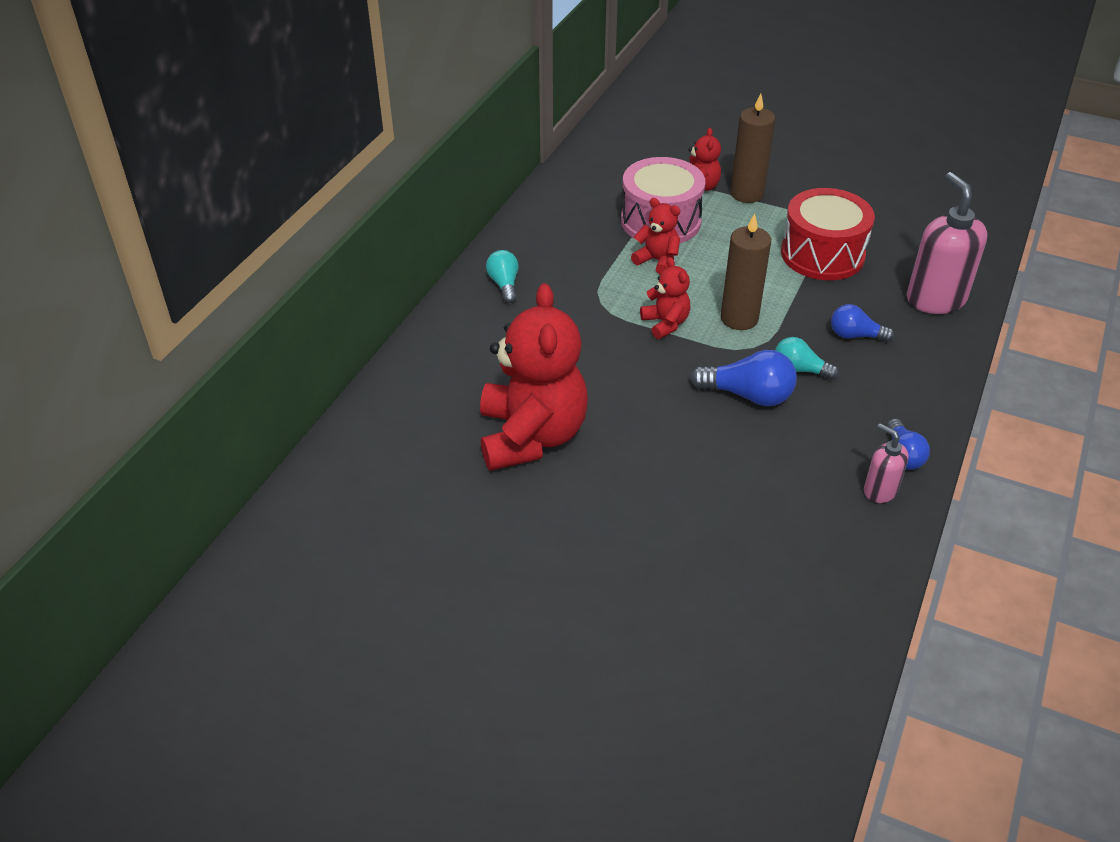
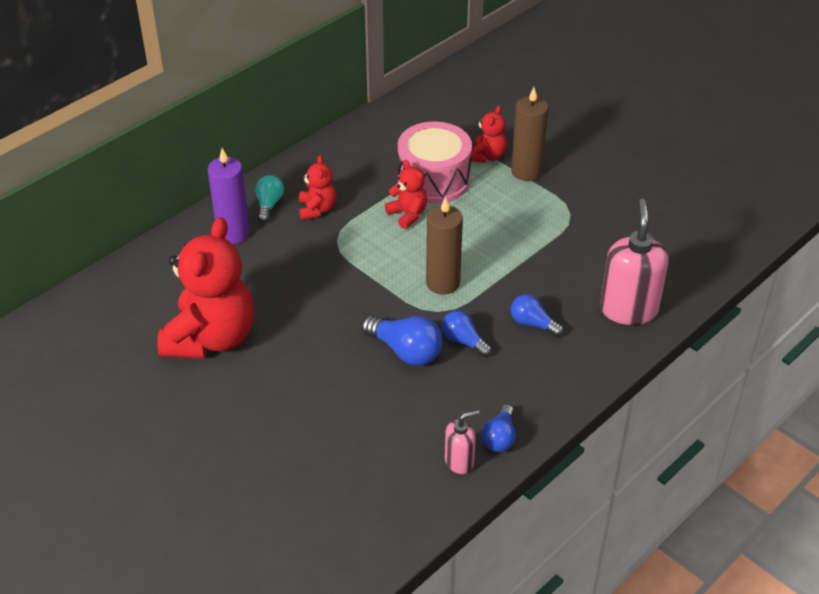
camera: 20 degrees right, 0 degrees up
red teddy bear [640,257,690,339] -> red teddy bear moved to [299,155,336,220]
turquoise light bulb [775,337,839,380] -> blue light bulb [442,310,492,357]
red drum [781,188,875,280] -> none
pink soap dispenser [864,423,909,503] -> pink soap dispenser turned 90 degrees clockwise [445,410,479,474]
none -> purple candle [208,148,250,244]

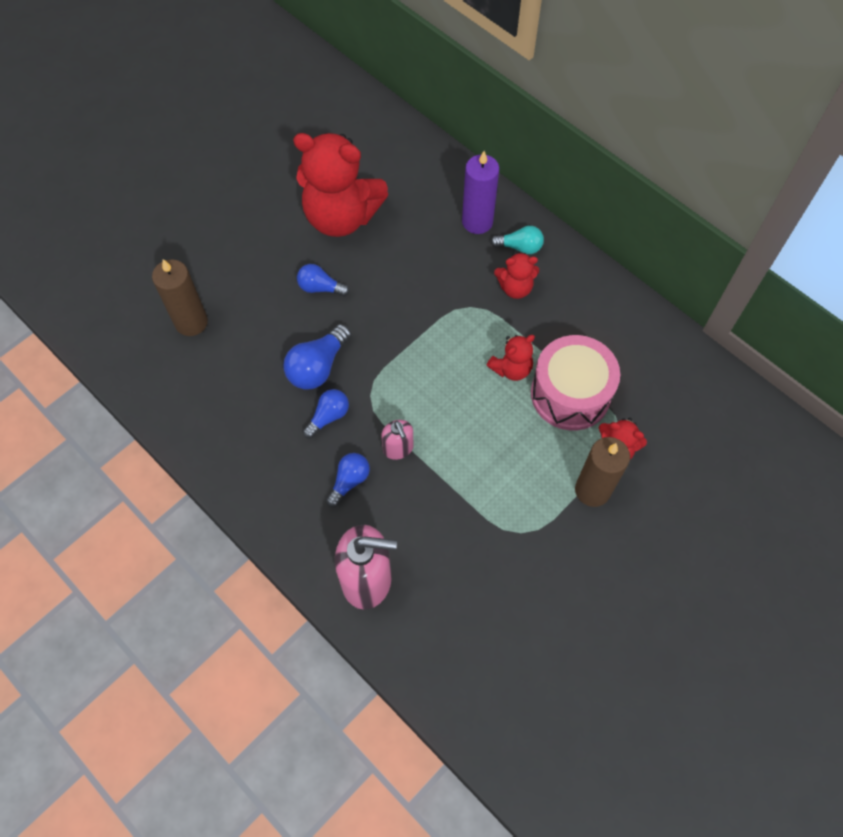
camera: 90 degrees right, 20 degrees up
brown candle [426,197,463,295] -> brown candle moved to [152,259,208,336]
pink soap dispenser [445,410,479,474] -> pink soap dispenser moved to [382,420,413,460]
blue light bulb [481,404,516,452] -> blue light bulb moved to [297,264,350,297]

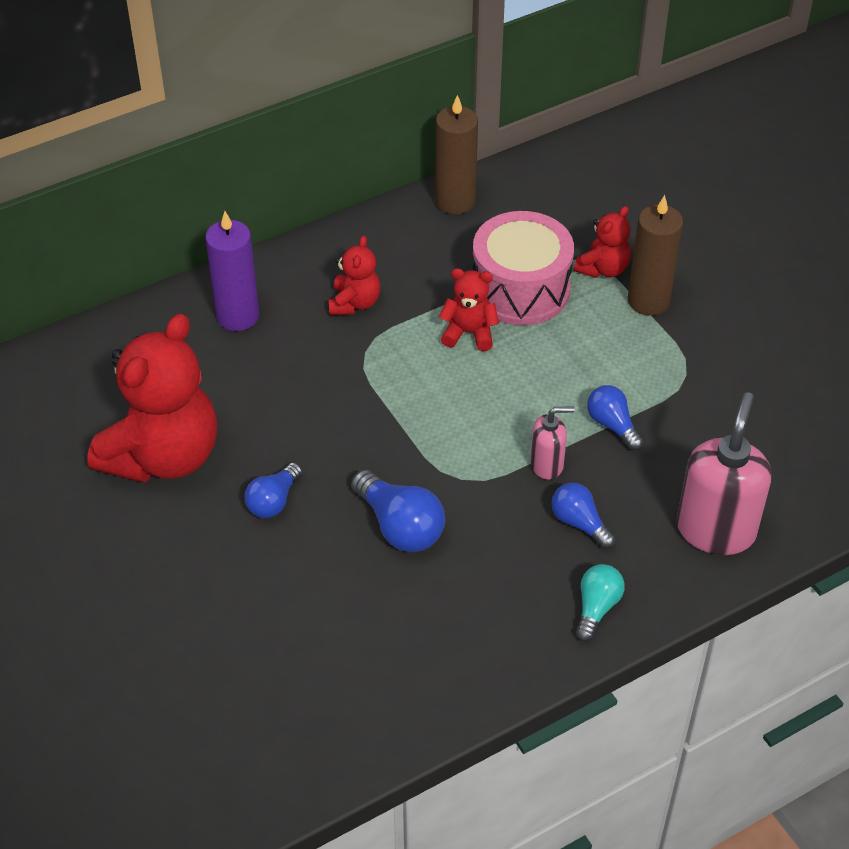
camera: 75 degrees left, 15 degrees down
brown candle [152,259,208,336] -> brown candle moved to [435,95,478,214]
blue light bulb [303,389,349,439] -> blue light bulb moved to [587,385,643,451]
red teddy bear [486,335,535,381] -> red teddy bear turned 60 degrees counterclockwise [439,268,499,351]
turquoise light bulb [490,226,544,254] -> turquoise light bulb moved to [576,564,625,642]

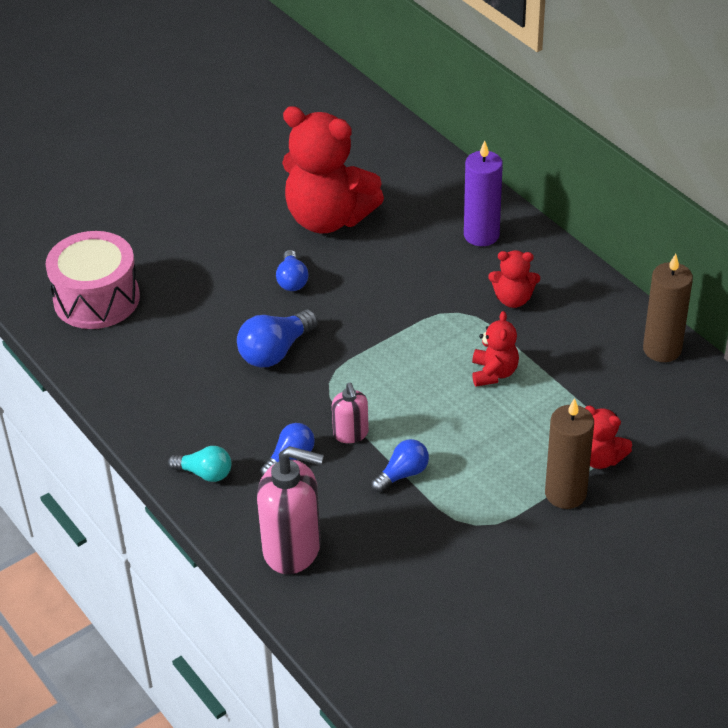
camera: 85 degrees right, 5 degrees down
blue light bulb [245,463,302,518] -> blue light bulb turned 120 degrees counterclockwise [276,250,308,291]
pink drum [472,211,574,325] -> pink drum moved to [46,231,140,329]

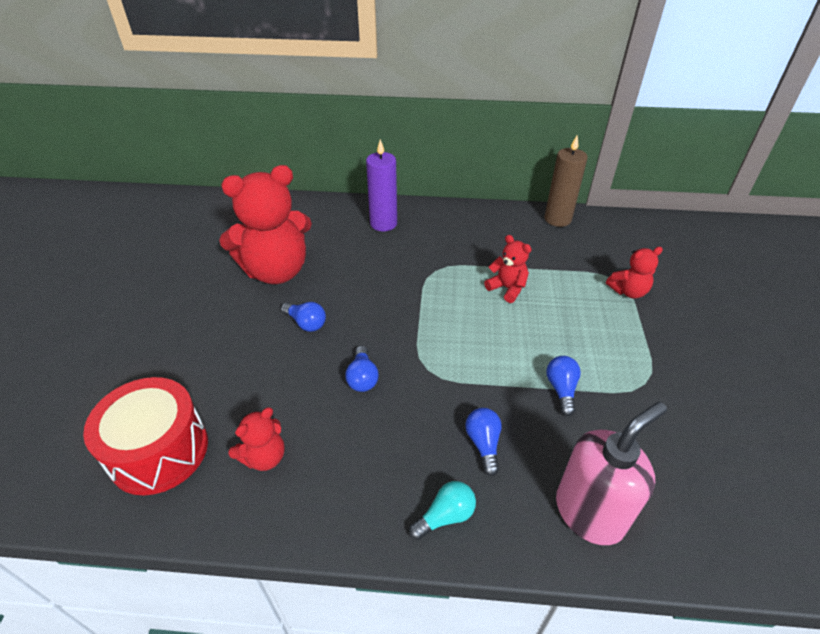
camera: 50 degrees left, 0 degrees up
pink drum [46,231,140,329] -> red drum [83,377,208,495]
blue light bulb [237,310,318,367] -> blue light bulb [345,346,379,392], size x0.65
pink soap dispenser [332,383,369,443] -> none
red teddy bear [488,250,540,308] -> red teddy bear moved to [229,407,285,471]
brown candle [545,398,594,509] -> none

